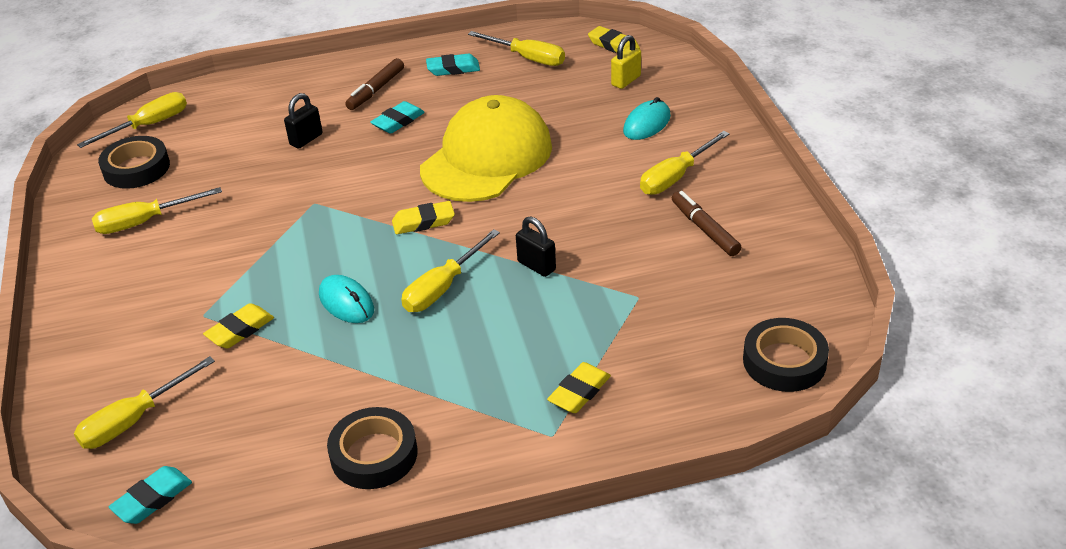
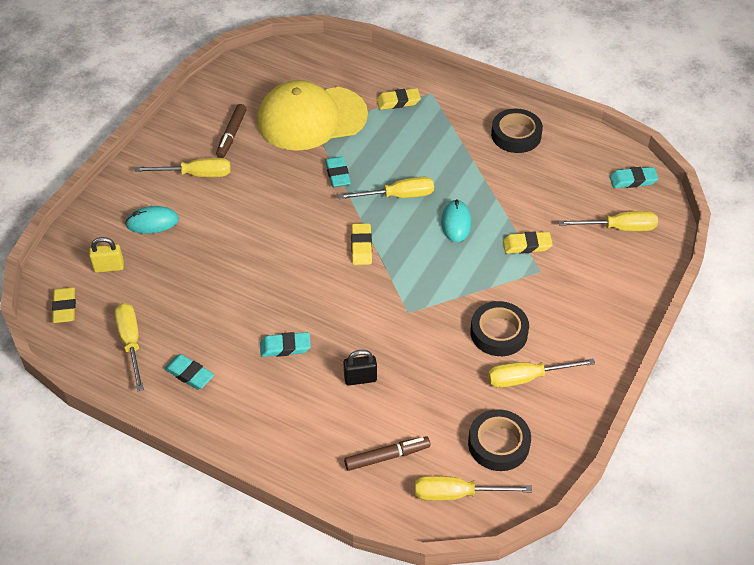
camera: 140 degrees left, 10 degrees up
yellow screwdriver [92,187,222,234] -> yellow screwdriver turned 150 degrees clockwise [488,358,595,388]
brown marker [345,58,404,110] -> brown marker moved to [344,436,430,471]
yellow eraser [392,201,455,234] -> yellow eraser turned 60 degrees clockwise [351,223,372,265]
yellow cap [420,95,552,202] -> yellow cap moved to [257,80,368,151]
black padlock [516,217,556,277] -> turquoise eraser [325,156,351,187]
black tape [743,318,829,392] -> black tape moved to [470,301,529,356]

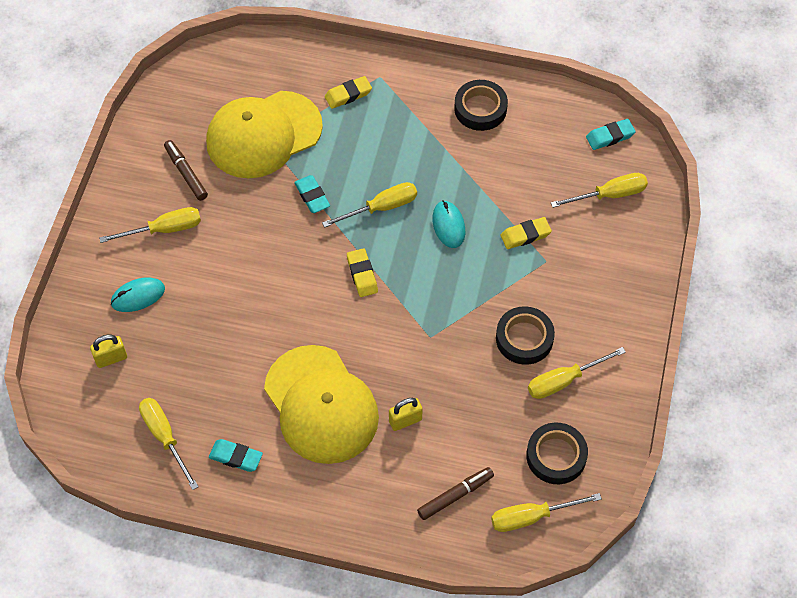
camera: 15 degrees left, 10 degrees up
yellow eraser [52,287,76,323] -> none
brown marker [216,104,247,158] -> brown marker turned 150 degrees clockwise [164,140,208,201]
turquoise eraser [260,332,311,357] -> yellow cap [264,345,379,464]
black padlock [344,350,377,386] -> yellow padlock [389,398,423,431]

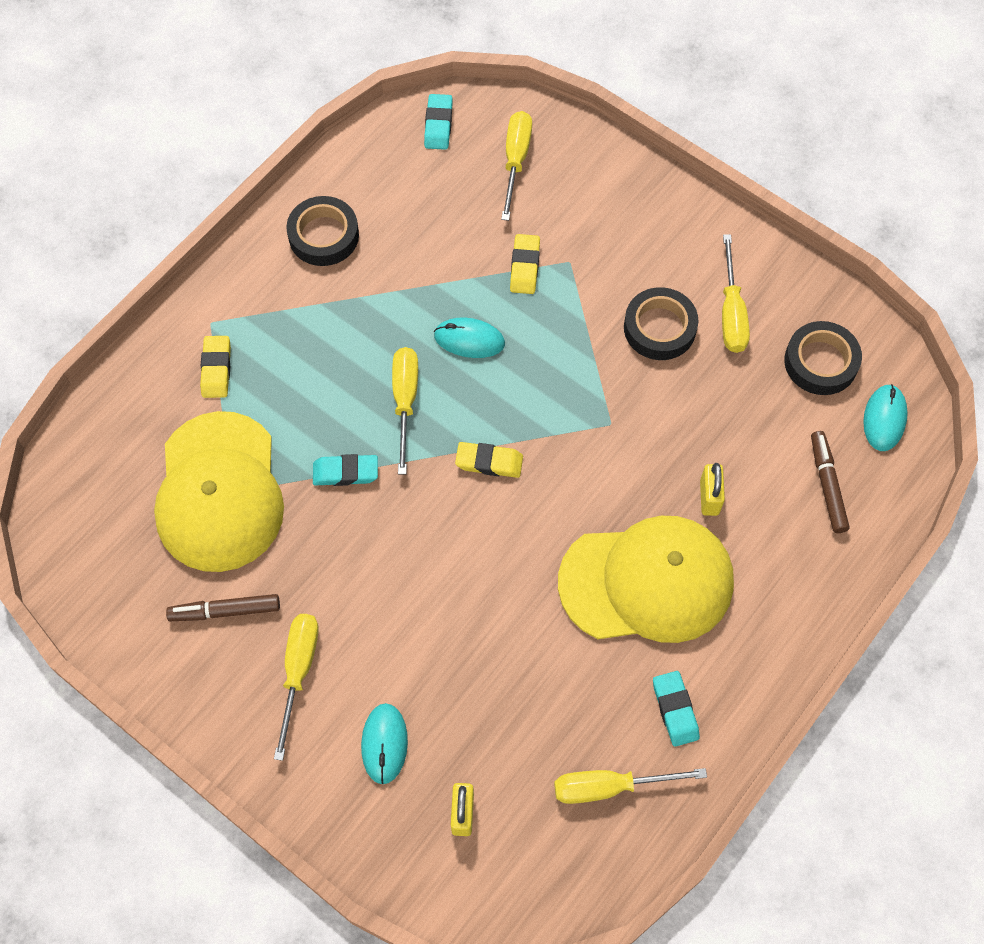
camera: 65 degrees left, 5 degrees up
turquoise eraser [209,439,263,472] -> turquoise eraser turned 60 degrees counterclockwise [653,671,700,747]
yellow screwdriver [491,493,602,532] -> turquoise mouse [863,384,908,451]

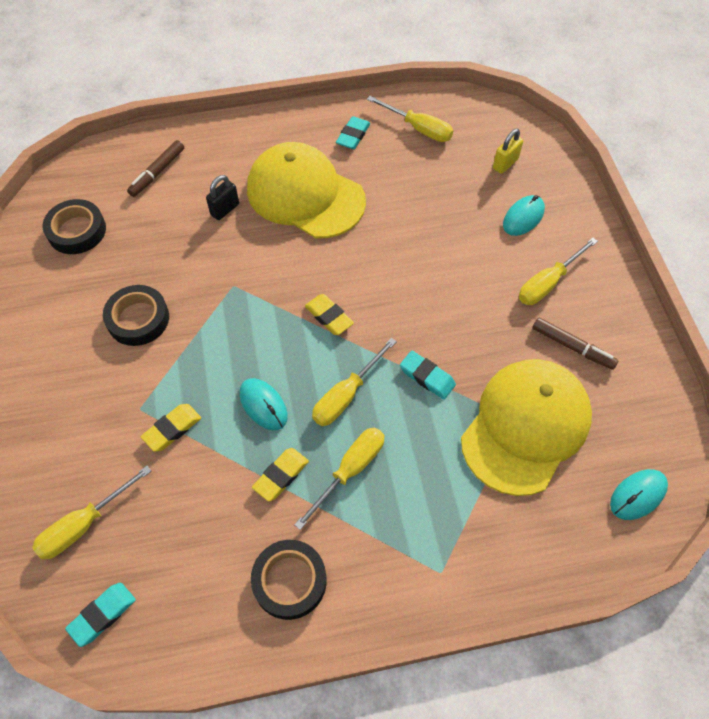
camera: 140 degrees left, 5 degrees down
yellow eraser [200,336,231,398] -> yellow eraser moved to [252,448,309,502]
yellow padlock [700,463,725,516] -> black padlock [206,175,239,220]
yellow screwdriver [722,234,750,353] -> yellow screwdriver moved to [294,427,384,530]
turquoise mouse [863,384,908,451] -> turquoise mouse moved to [610,469,668,520]

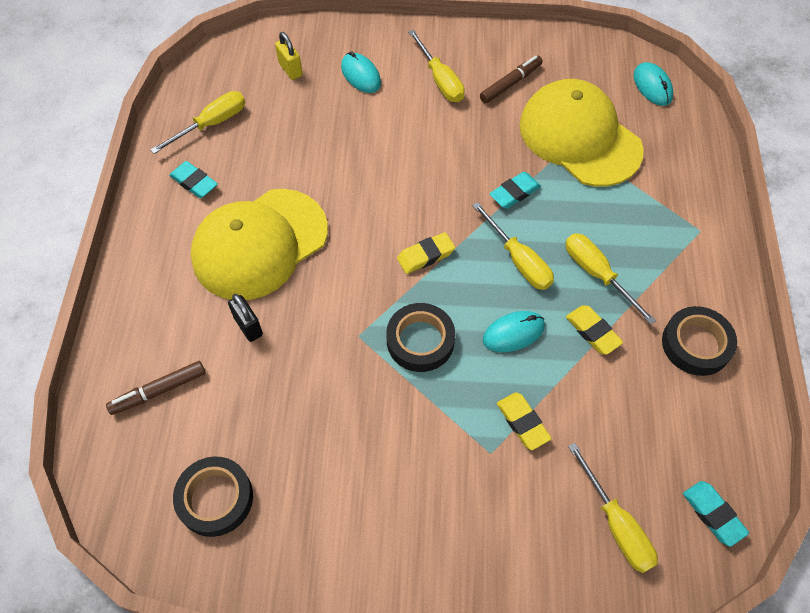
camera: 75 degrees left, 0 degrees up
black tape [103,285,169,346] -> black tape moved to [386,303,455,372]
brown marker [127,140,184,197] -> brown marker turned 105 degrees clockwise [106,361,206,415]

